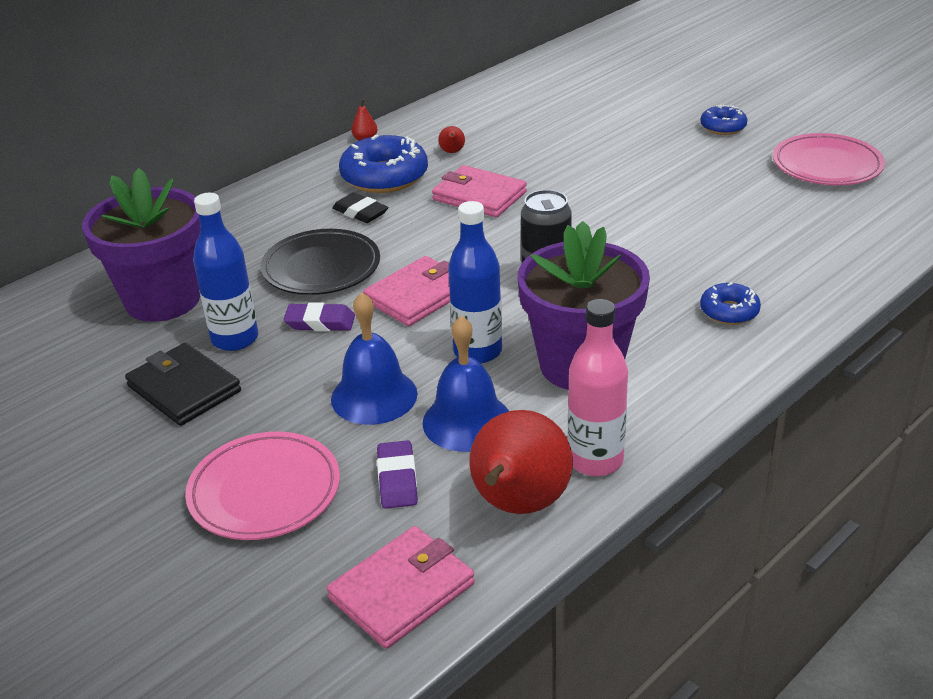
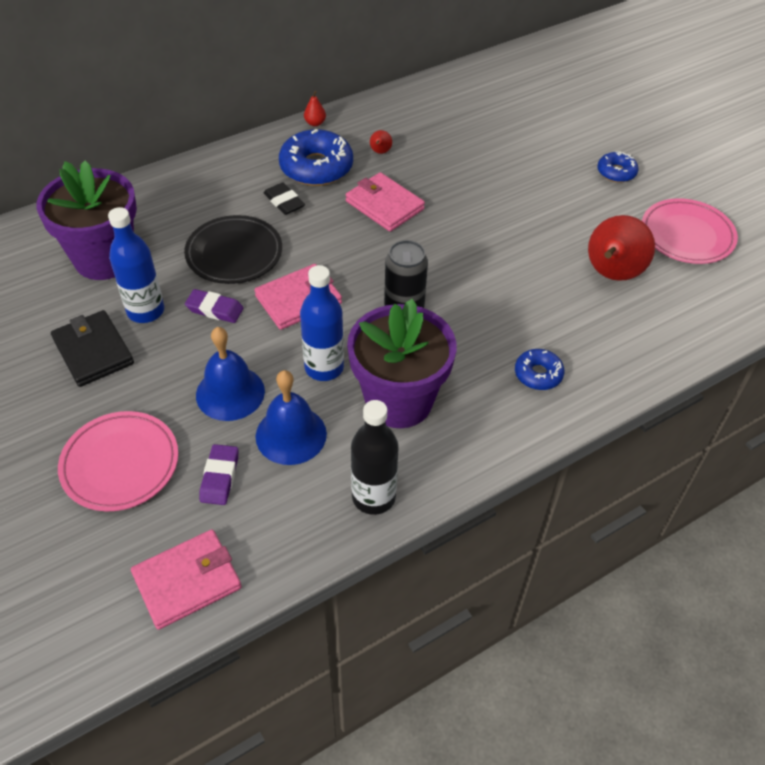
camera: 10 degrees right, 15 degrees up
red pear [469,410,573,514] -> red pear moved to [588,215,655,281]
pink bottle [568,299,628,476] -> black bottle [351,400,398,515]

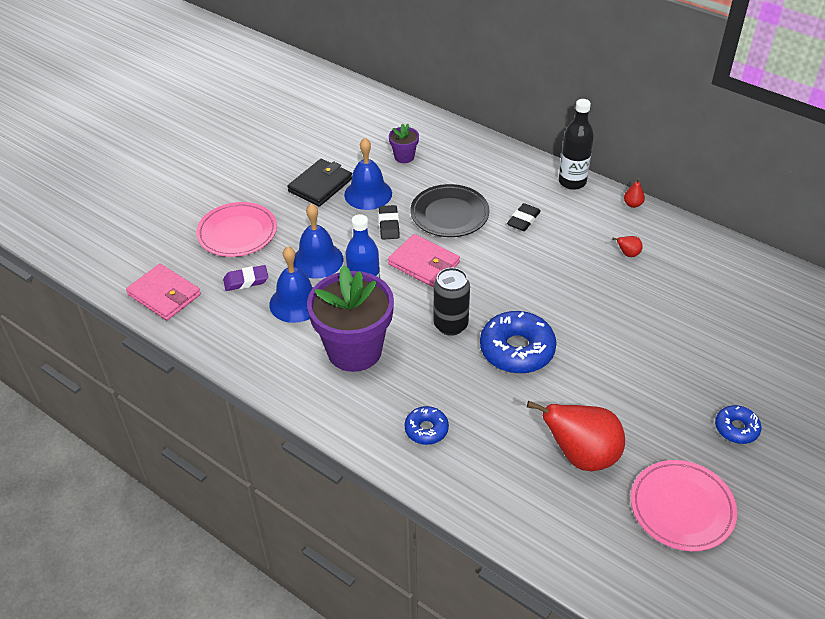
camera: 70 degrees right, 5 degrees down
purple flower pot [37,160,137,280] -> purple flower pot [389,124,419,163], size x0.44
blue bottle [108,207,164,323] -> blue bell [344,138,392,210]
purple eraser [185,289,244,323] -> black eraser [379,205,400,240]
blue donut [279,129,353,186] -> blue donut moved to [480,311,556,374]
pink wallet [346,172,425,232] -> none
black bottle [351,400,398,515] -> black bottle moved to [559,99,594,190]

